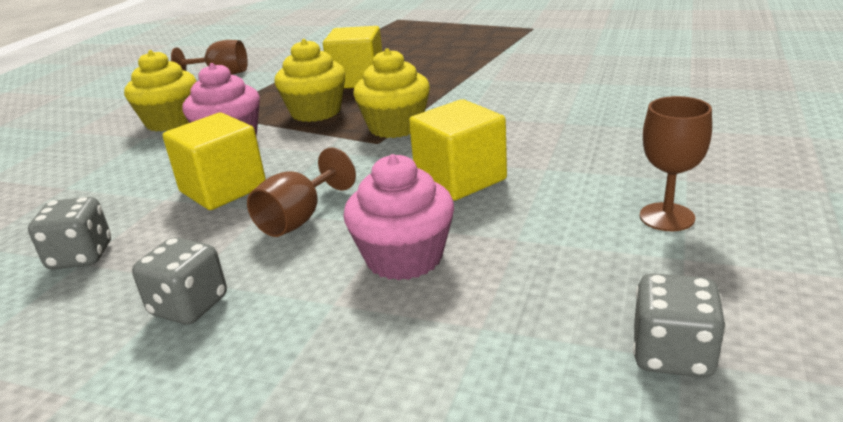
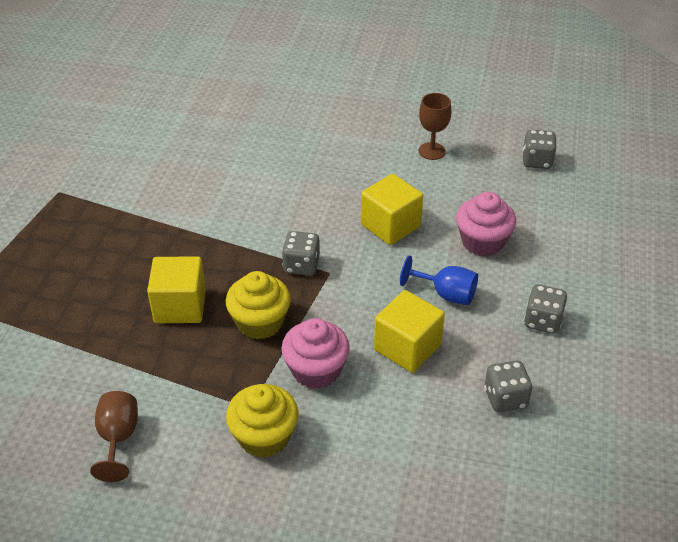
camera: 100 degrees left, 15 degrees up
brown goblet [247,147,356,237] -> blue goblet [400,255,478,305]
yellow cupcake [353,48,430,138] -> grey dice [282,231,320,276]

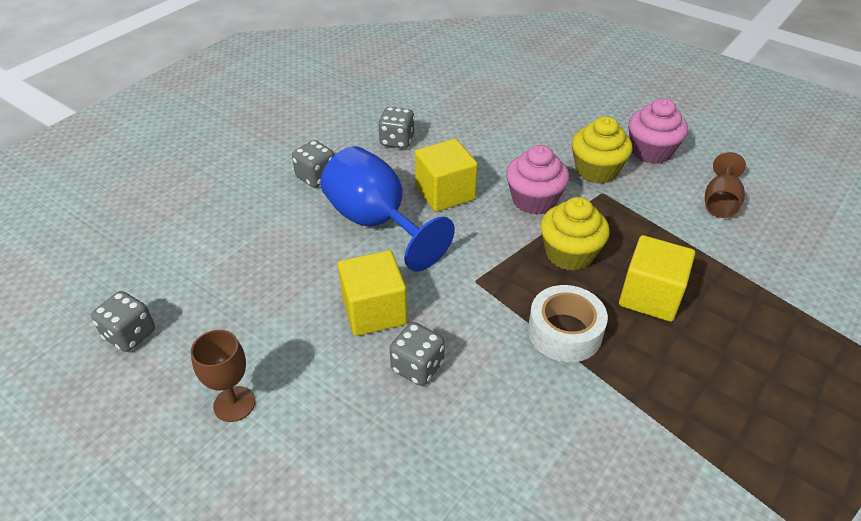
camera: 155 degrees left, 0 degrees up
grey dice [282,231,320,276] -> grey dice moved to [390,322,445,386]
blue goblet [400,255,478,305] -> blue goblet [320,146,455,272], size x1.81
pink cupcake [456,192,516,256] -> pink cupcake moved to [628,98,688,164]
none -> white tape [528,285,608,362]

